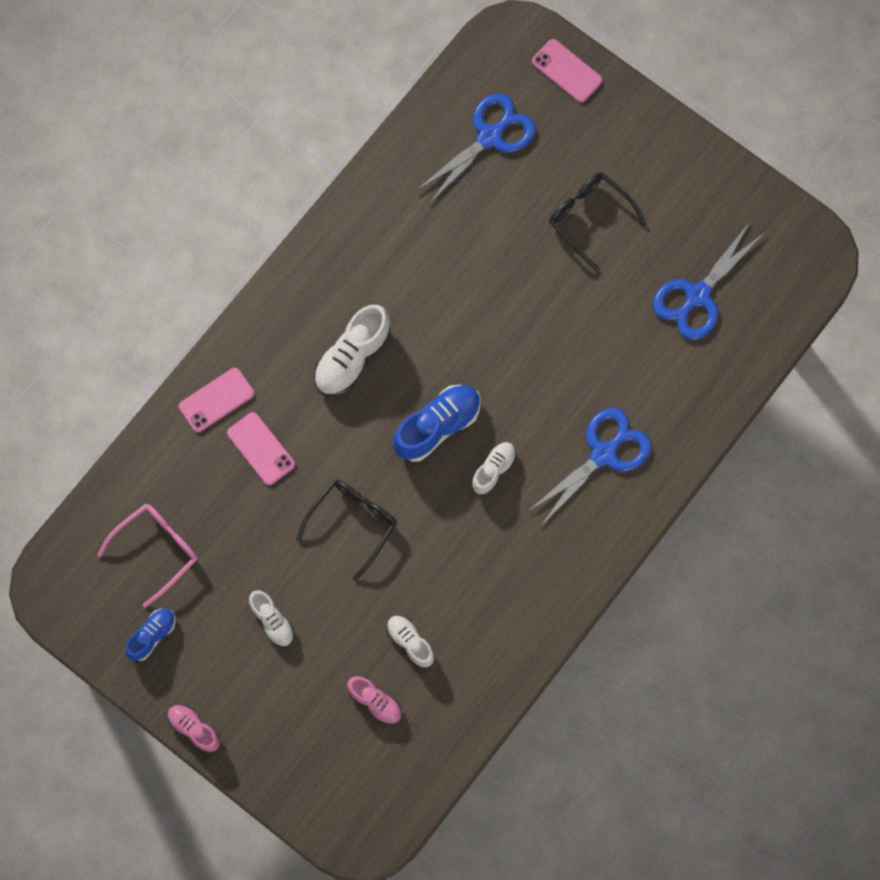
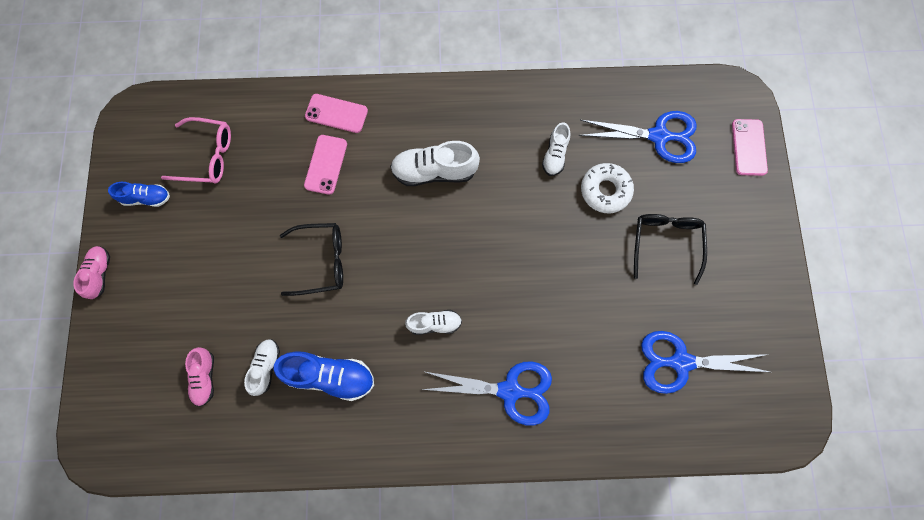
camera: 50 degrees right, 0 degrees up
white shoe [249,590,294,647] -> white shoe moved to [542,122,570,176]
blue shoe [393,385,481,462] -> blue shoe moved to [274,351,374,401]
none -> white donut [581,163,634,213]

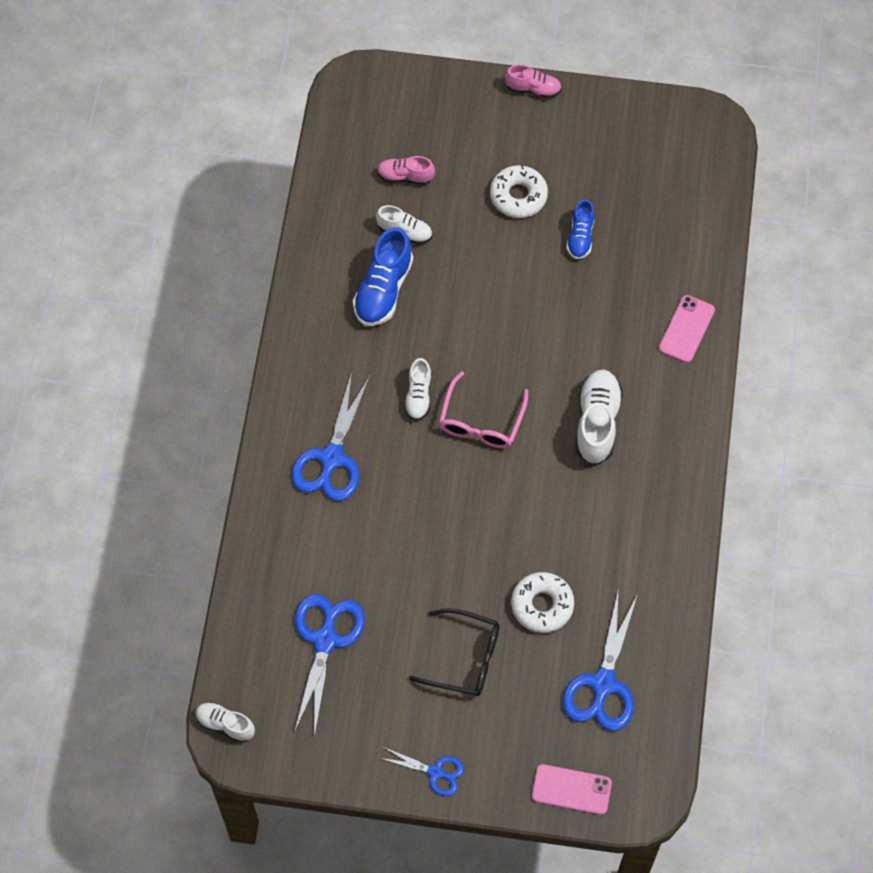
camera: 100 degrees right, 10 degrees down
blue shoe [108,182,170,207] -> blue shoe moved to [566,199,594,259]
pink glasses [161,117,231,184] -> pink glasses moved to [439,371,528,448]
black glasses [280,223,343,296] -> none
pink phone [304,135,347,195] -> none
white shoe [542,122,570,176] -> white shoe moved to [195,702,255,743]
none -> blue scissors [380,747,464,796]
none -> white donut [490,165,548,218]

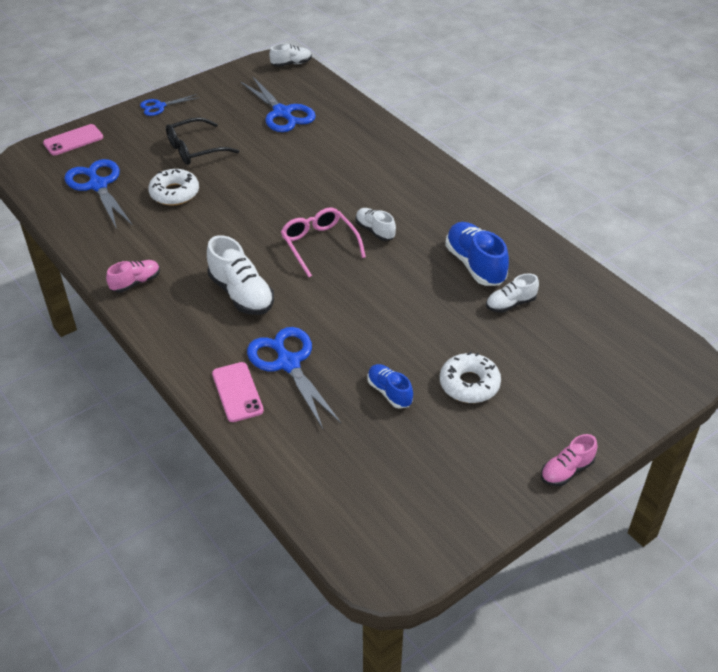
camera: 135 degrees right, 20 degrees down
blue scissors [291,372,370,501] -> blue scissors moved to [247,327,341,429]
pink shoe [377,156,435,185] -> pink shoe moved to [106,260,160,293]

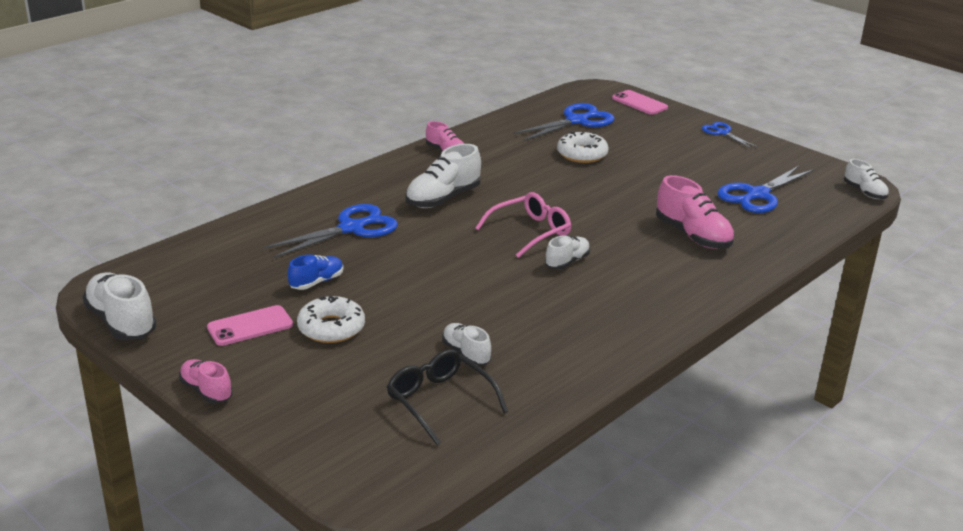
camera: 80 degrees right, 15 degrees down
black glasses [166,117,239,165] -> black glasses moved to [387,349,508,446]
pink phone [212,362,264,422] -> pink phone moved to [207,305,293,346]
blue shoe [445,222,509,286] -> none
none -> white shoe [82,272,157,340]
none -> pink shoe [656,175,735,249]

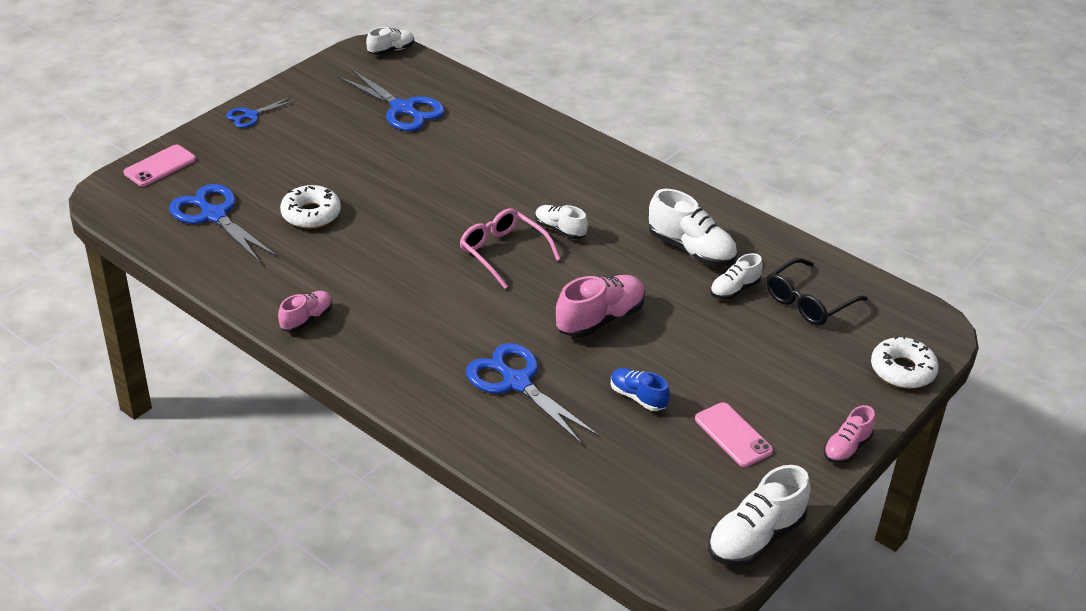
camera: 95 degrees left, 10 degrees up
white donut [297,296,365,343] -> white donut moved to [871,335,939,388]
white shoe [406,144,481,208] -> white shoe moved to [649,189,737,266]
pink shoe [656,175,735,249] -> pink shoe moved to [556,275,645,338]

